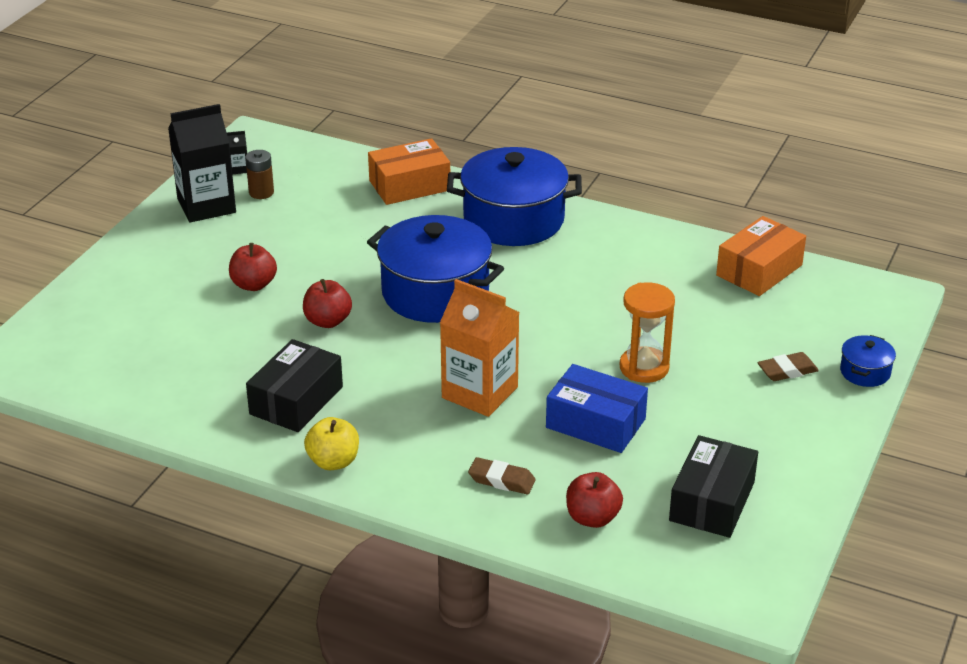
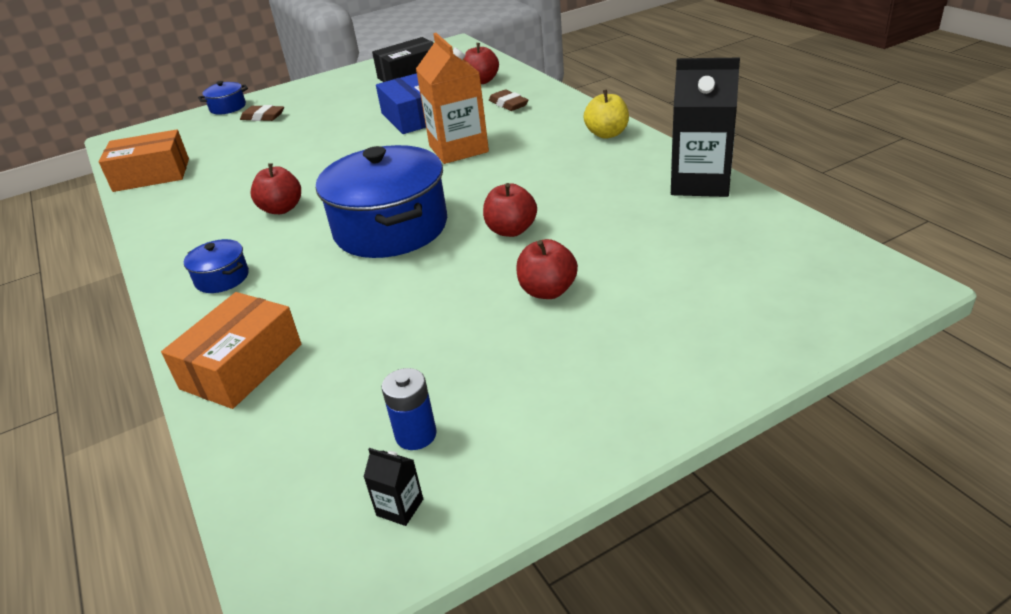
camera: 140 degrees left, 0 degrees up
black carton [168,104,236,222] -> black carton moved to [671,58,740,197]
brown battery [245,150,274,199] -> blue battery [382,368,437,450]
black box [246,339,343,432] -> none
orange box [368,138,450,205] -> orange box turned 75 degrees counterclockwise [161,292,301,409]
blue pot [447,147,582,246] -> blue pot [184,239,249,293], size x0.44
orange hourglass [620,282,675,383] -> none
none -> red apple [250,163,301,214]

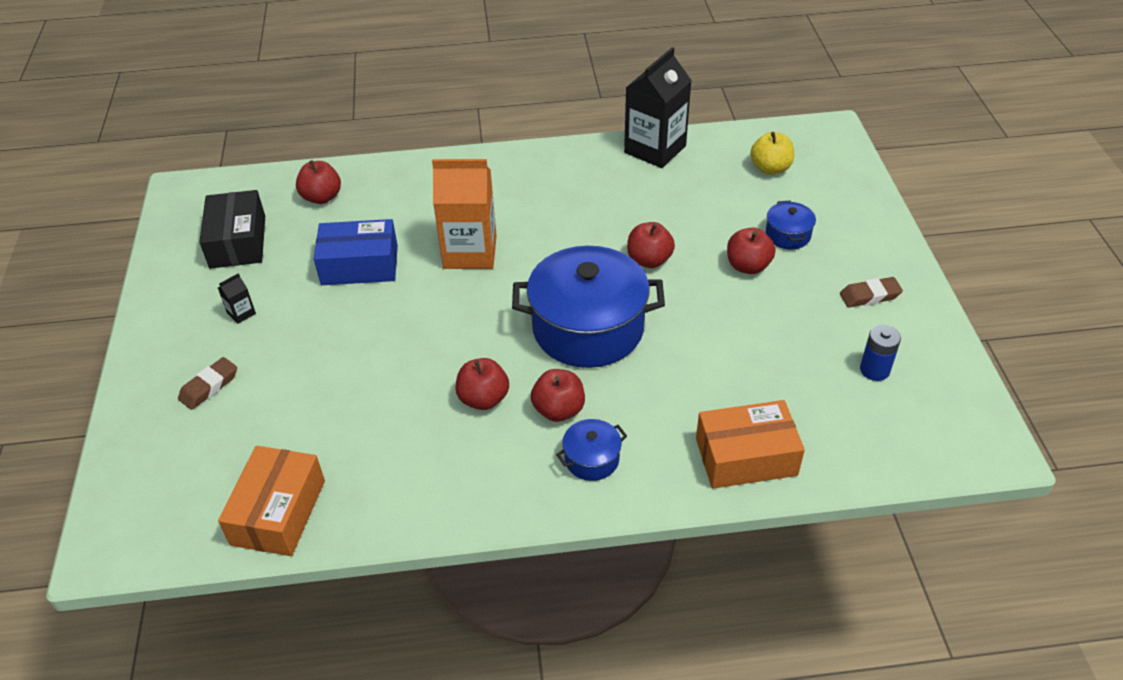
camera: 70 degrees left, 10 degrees up
orange box [161,292,301,409] -> orange box turned 60 degrees counterclockwise [696,400,805,489]
blue pot [198,81,248,114] -> blue pot moved to [766,201,816,249]
black carton [364,448,423,526] -> black carton moved to [218,273,256,324]
brown eraser [489,89,528,111] -> brown eraser moved to [840,277,903,307]
yellow apple [583,90,629,139] -> yellow apple moved to [750,132,794,175]
none -> red apple [531,369,585,422]

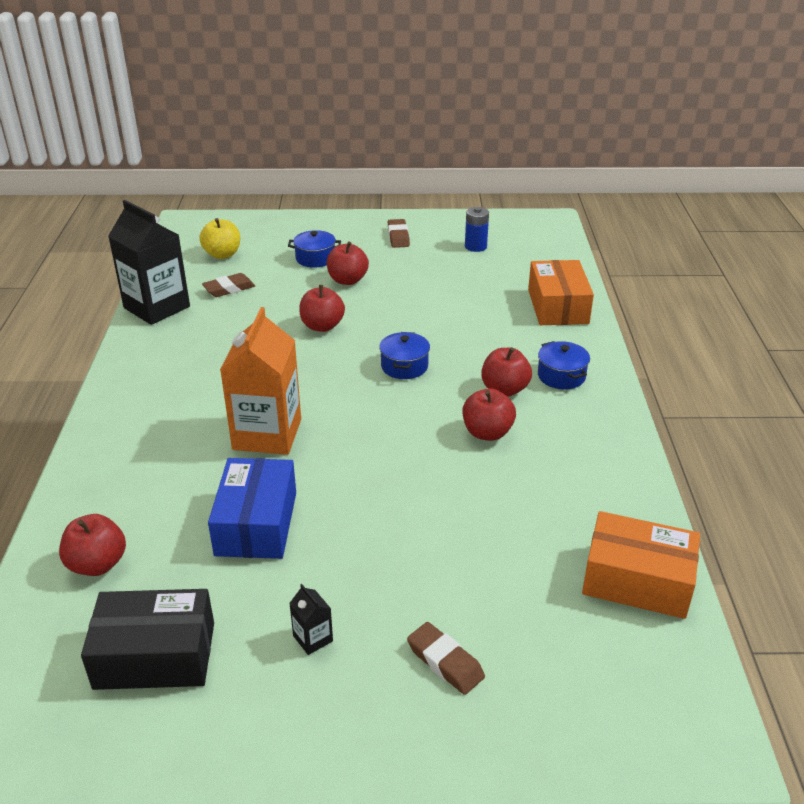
camera: 85 degrees left, 10 degrees down
blue pot [512,246,665,368] -> blue pot [379,332,430,379], size x0.44
none -> brown eraser [202,273,255,297]

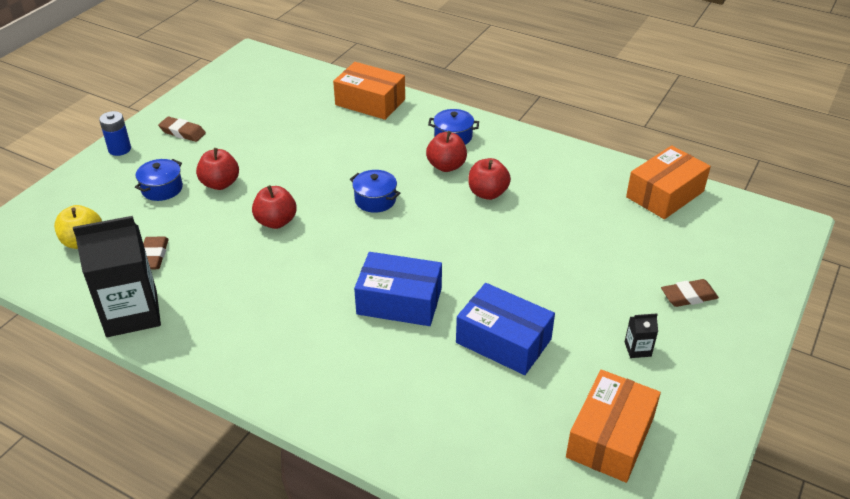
camera: 60 degrees left, 5 degrees up
red apple [59,514,126,576] -> none
black box [81,589,214,690] -> orange box [566,370,661,483]
orange carton [220,307,301,455] -> blue box [354,252,442,326]
blue battery [465,207,489,252] -> blue battery moved to [99,111,131,156]

